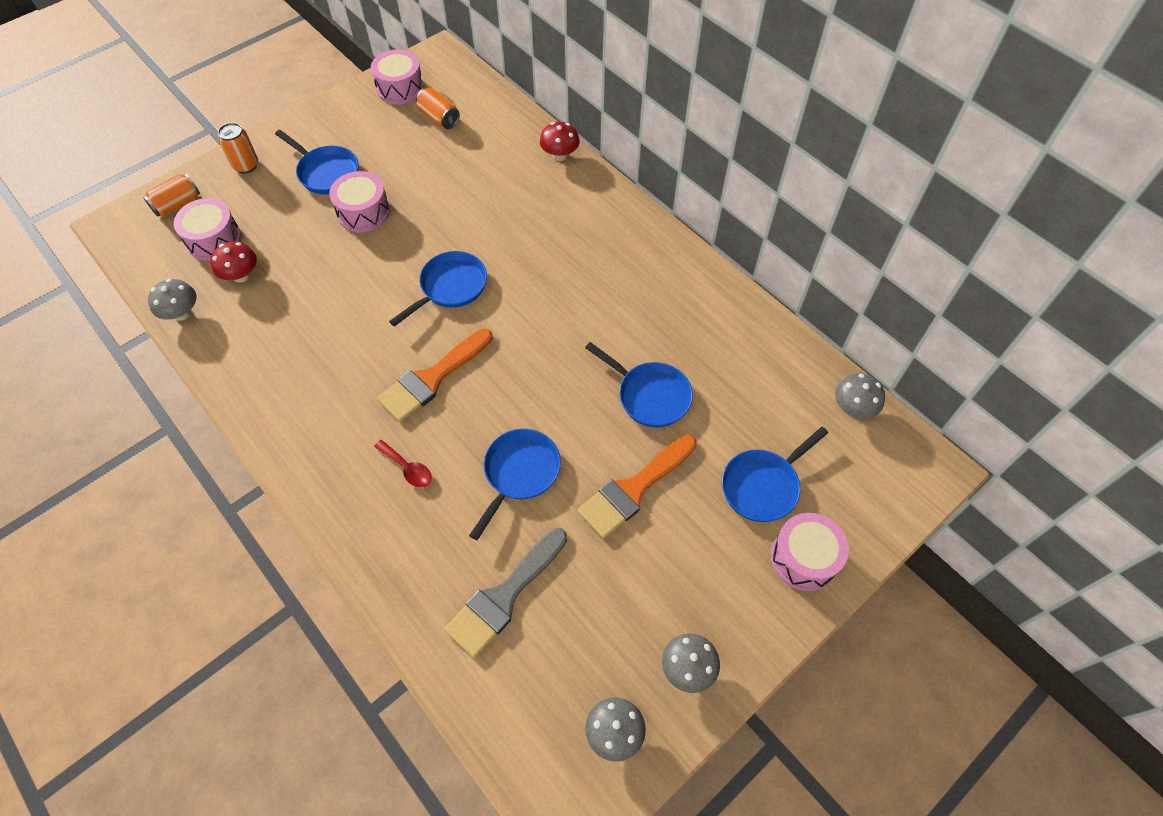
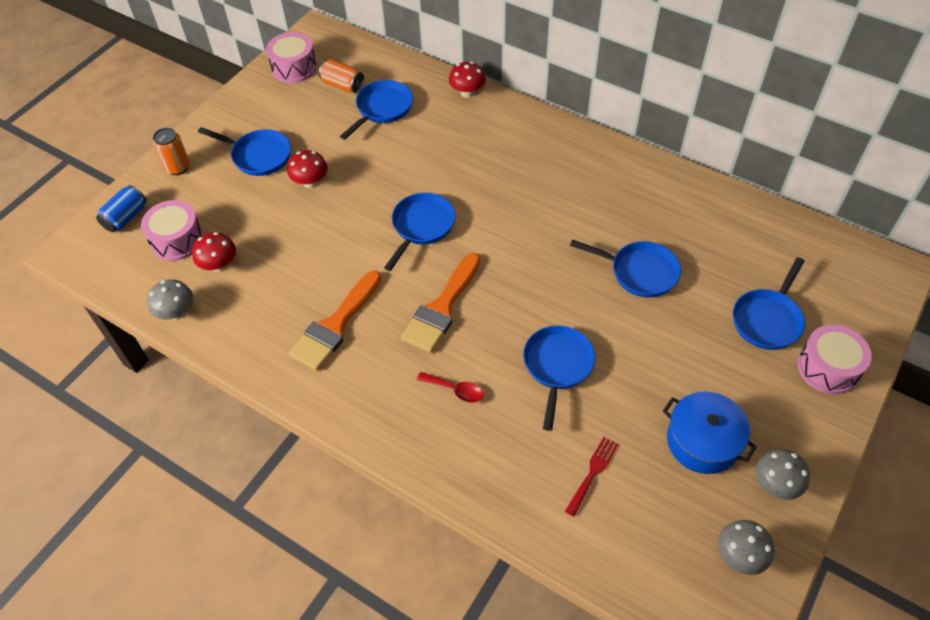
camera: 15 degrees left, 5 degrees down
orange can [143,173,200,217] -> blue can [96,185,147,232]
pink drum [329,171,390,232] -> red mushroom [287,150,328,188]
grey brush [444,528,567,658] -> red fork [565,437,619,517]
orange brush [577,435,697,539] -> orange brush moved to [289,270,382,371]
grey mushroom [835,373,885,419] -> none
none -> blue pan [340,80,413,140]
none -> blue pot [663,392,757,474]

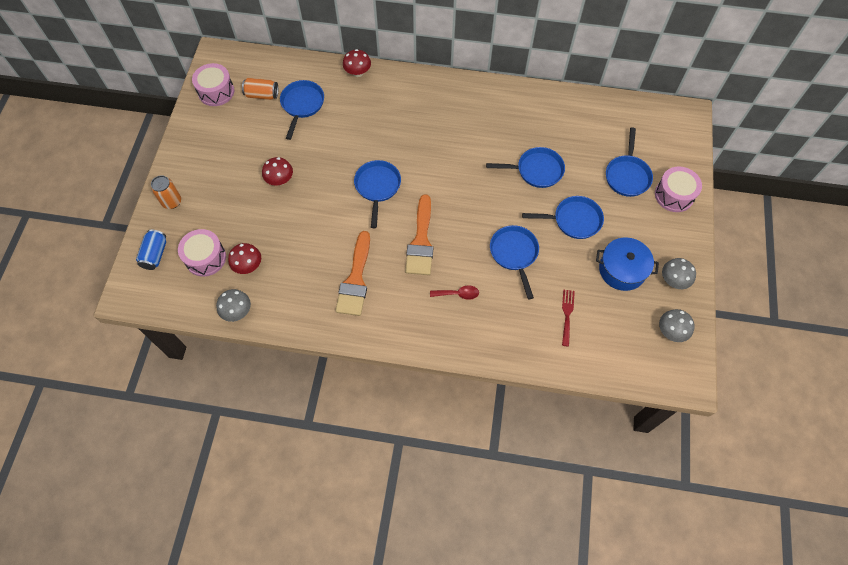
camera: 25 degrees left, 10 degrees up
blue pan [198,127,291,176] -> blue pan moved to [522,196,604,239]

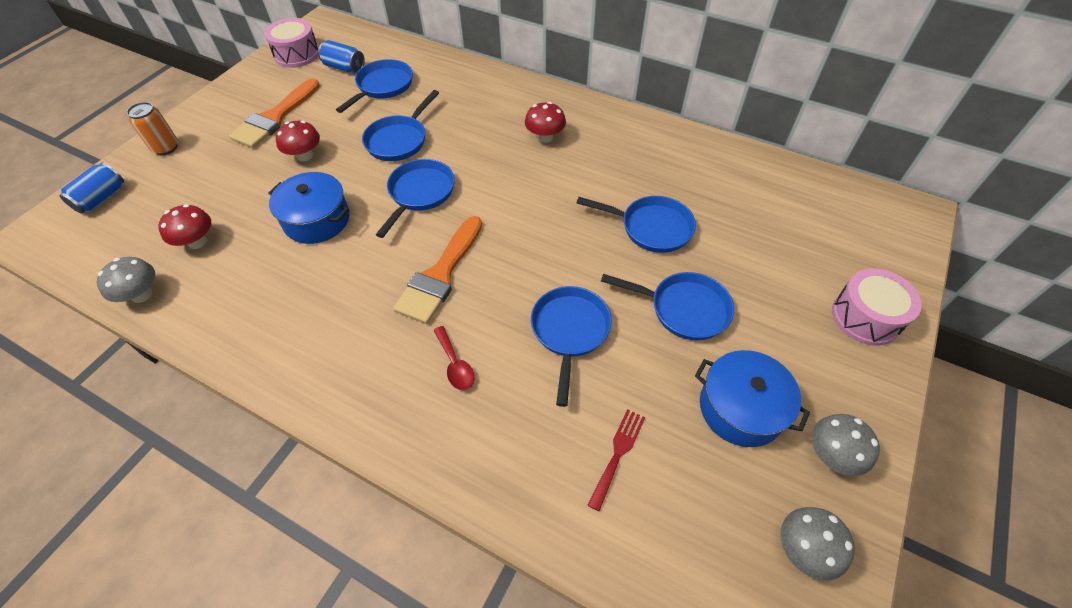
camera: 20 degrees right, 10 degrees down
pink drum [178,229,226,277] -> none
orange can [242,78,278,100] -> blue can [318,40,365,73]
orange brush [335,231,370,316] -> orange brush moved to [229,79,320,148]
red mushroom [343,49,371,77] -> red mushroom moved to [525,102,566,143]
red spoon [430,285,479,300] -> red spoon turned 45 degrees clockwise [433,326,474,390]
blue pan [606,128,653,197] -> blue pan moved to [362,90,439,161]
none -> blue pot [268,172,350,244]

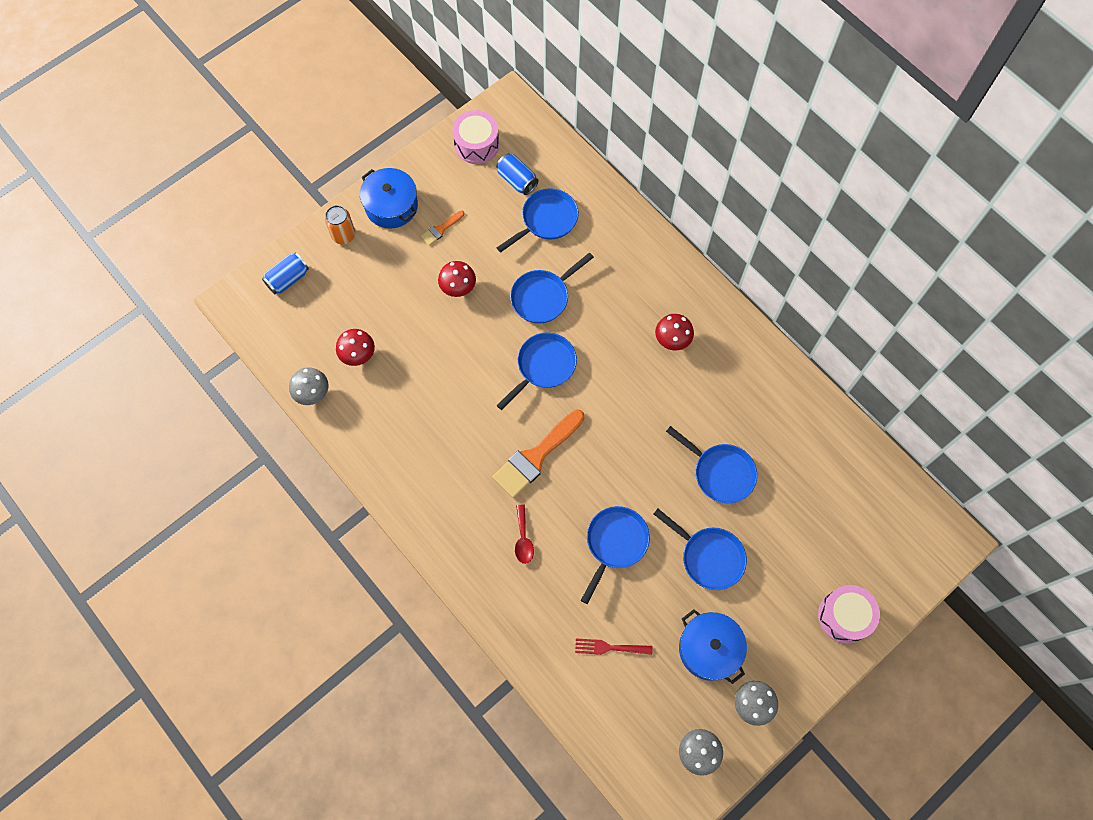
camera: 20 degrees right, 15 degrees up
orange brush [229,79,320,148] -> orange brush [421,210,464,246], size x0.48
blue pot [268,172,350,244] -> blue pot moved to [360,168,418,229]
red fork [588,409,645,511] -> red fork turned 135 degrees counterclockwise [575,638,653,655]

